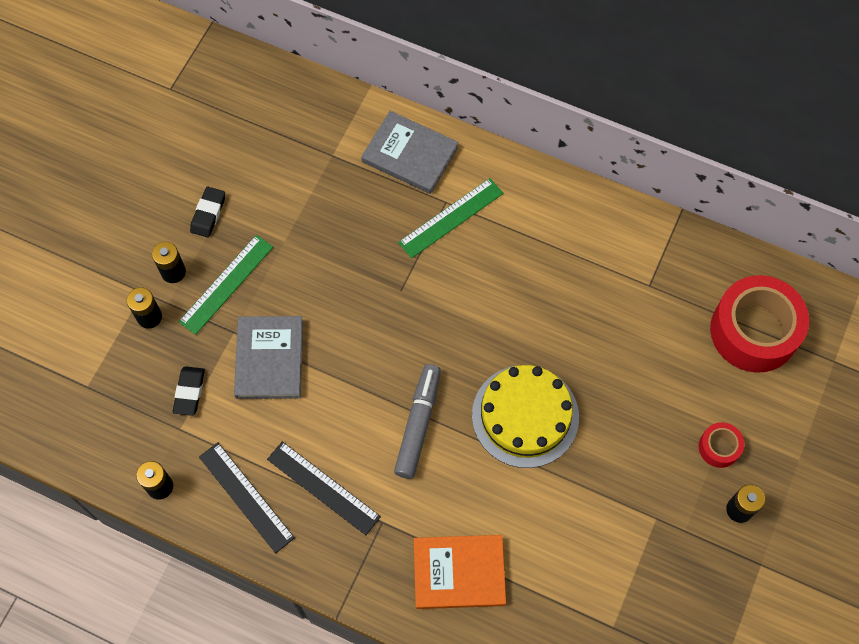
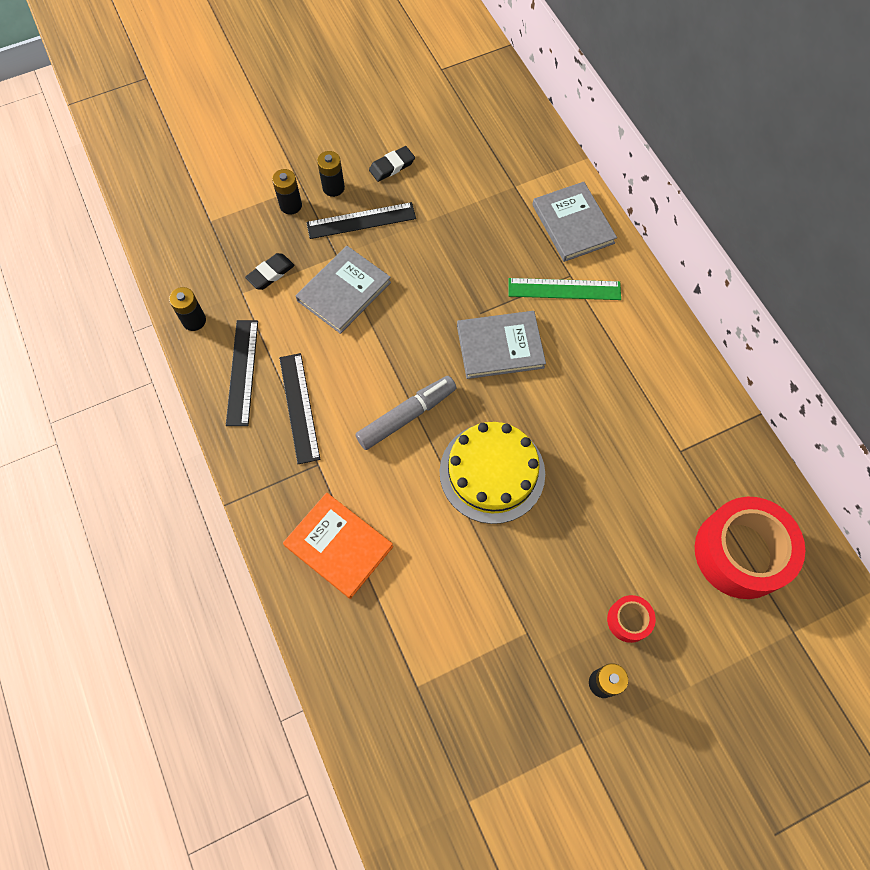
camera: 40 degrees right, 0 degrees up
green ruler [179,235,273,335] -> black ruler [306,202,416,239]
none -> grey book [457,311,546,379]

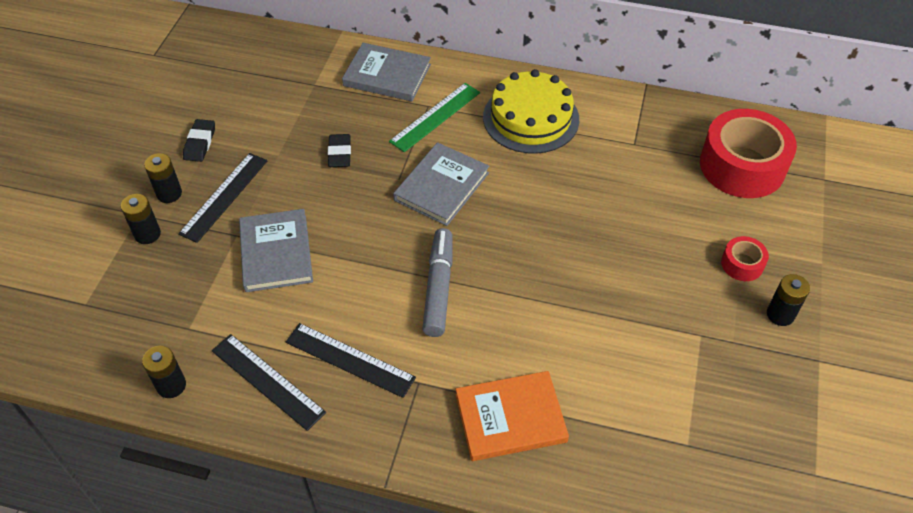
camera: 50 degrees left, 15 degrees down
black eraser [245,253,295,290] -> black eraser moved to [328,134,351,167]
yellow cake [440,422,545,524] -> yellow cake moved to [483,69,579,154]

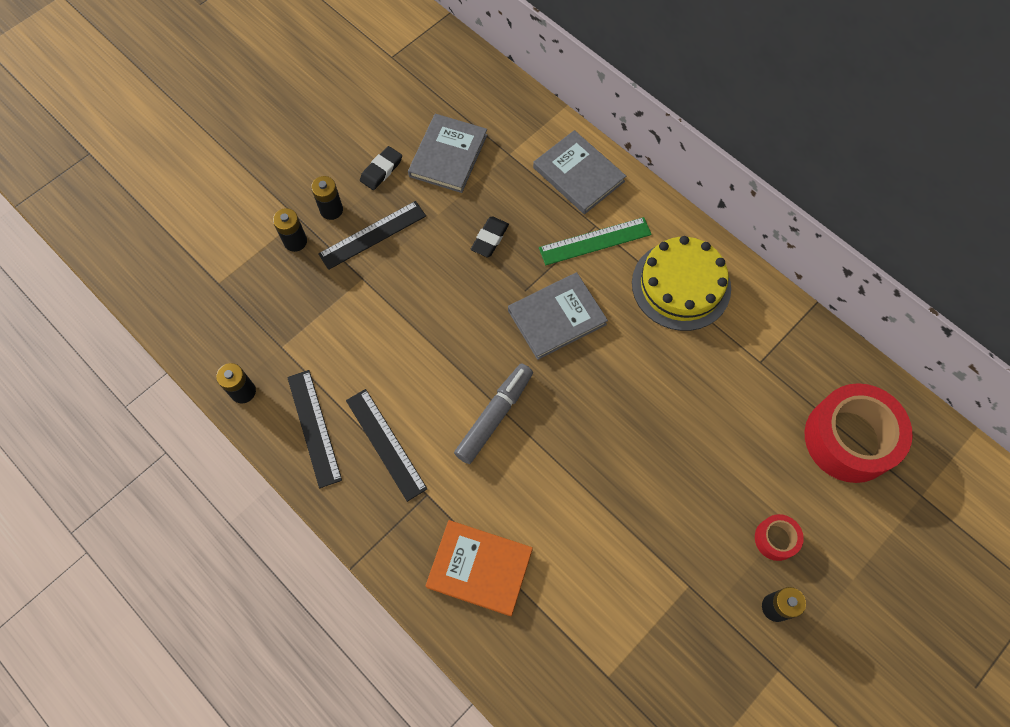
camera: 30 degrees right, 15 degrees up
grey book [239,209,313,292] -> grey book moved to [408,114,487,193]

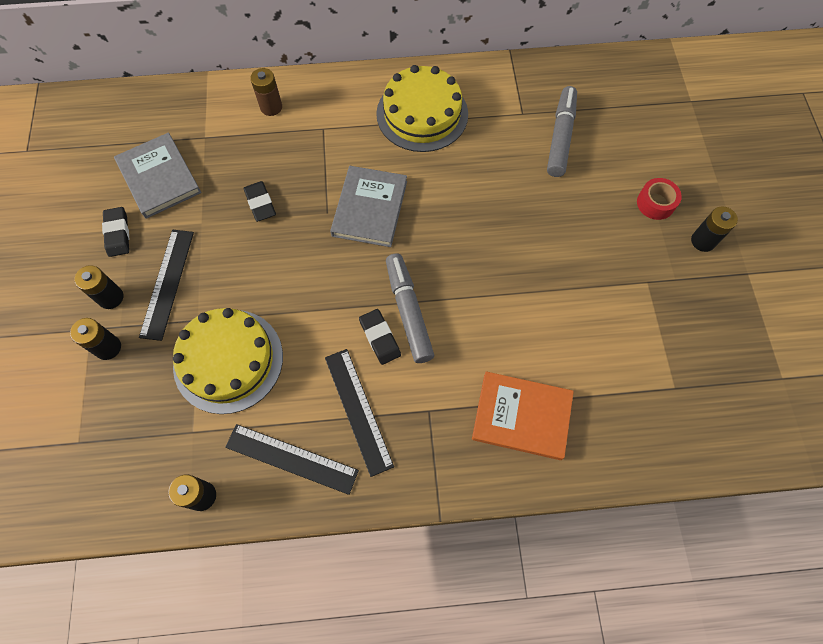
camera: 50 degrees left, 0 degrees up
black ruler [346,389,427,502] -> black ruler turned 60 degrees clockwise [325,349,394,477]
orange book [426,520,533,616] -> orange book turned 45 degrees clockwise [472,371,574,460]
grey book [533,130,626,214] -> brown battery [250,68,282,116]
green ruler [539,217,652,265] -> none
red tape [805,383,913,483] -> none
none -> yellow cake [173,308,283,414]
none -> black eraser [359,309,401,365]
none -> grey marker [547,86,577,177]

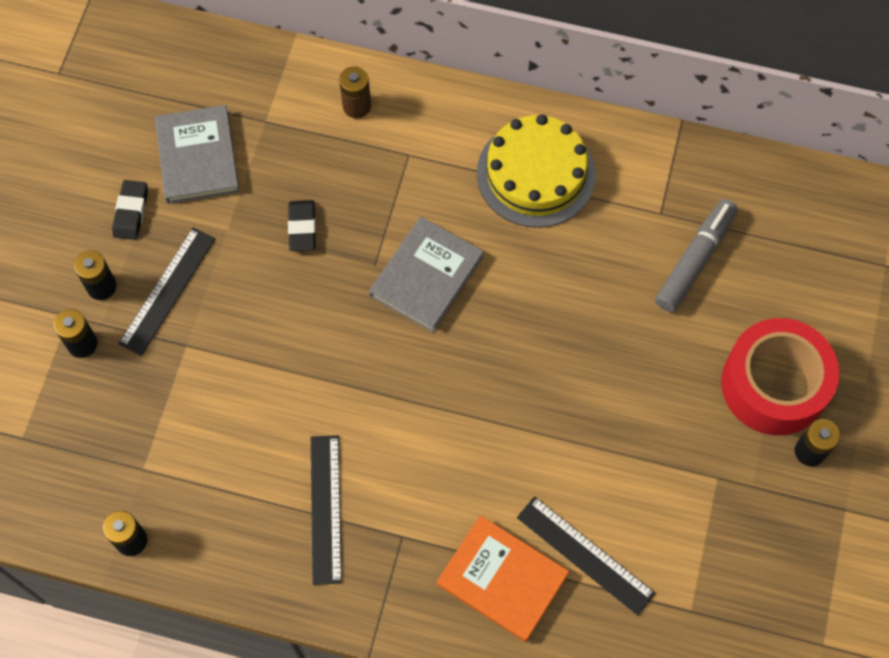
camera: 20 degrees right, 0 degrees up
yellow cake [173,308,283,414] -> none
black ruler [225,424,359,495] -> black ruler moved to [517,496,655,615]
black eraser [359,309,401,365] -> none
grey marker [386,253,434,363] -> none
red tape [637,178,682,220] -> red tape [721,318,839,435], size x2.19

